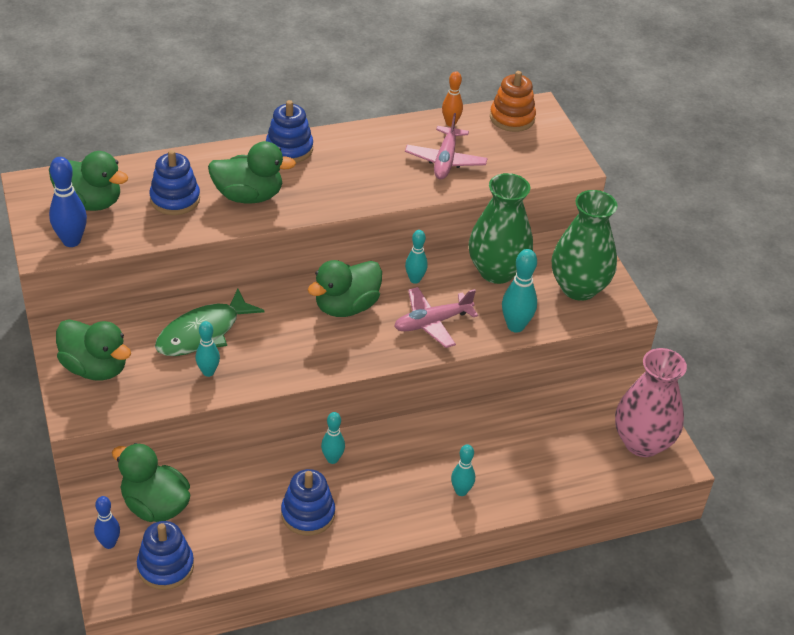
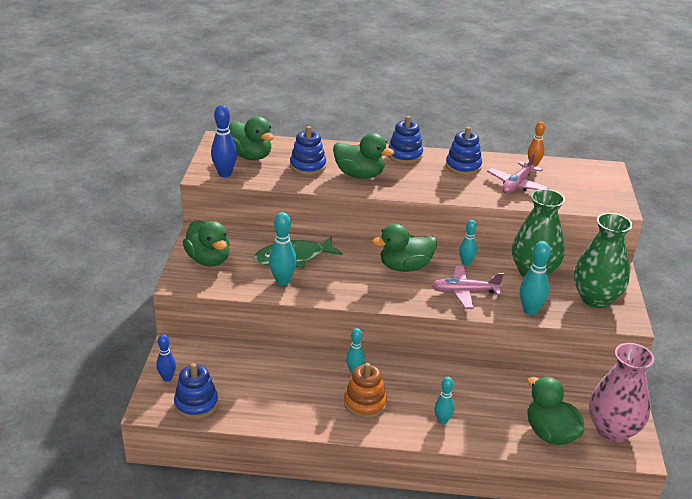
camera: 25 degrees right, 10 degrees down
green duck [112,443,190,522] -> green duck moved to [527,377,584,445]
turquoise bowling pin [196,321,220,377] -> turquoise bowling pin [269,212,297,286], size x1.52
blue stacking toy [281,469,335,536] -> blue stacking toy moved to [446,127,482,175]
orange stacking toy [490,71,536,132] -> orange stacking toy moved to [344,363,387,418]

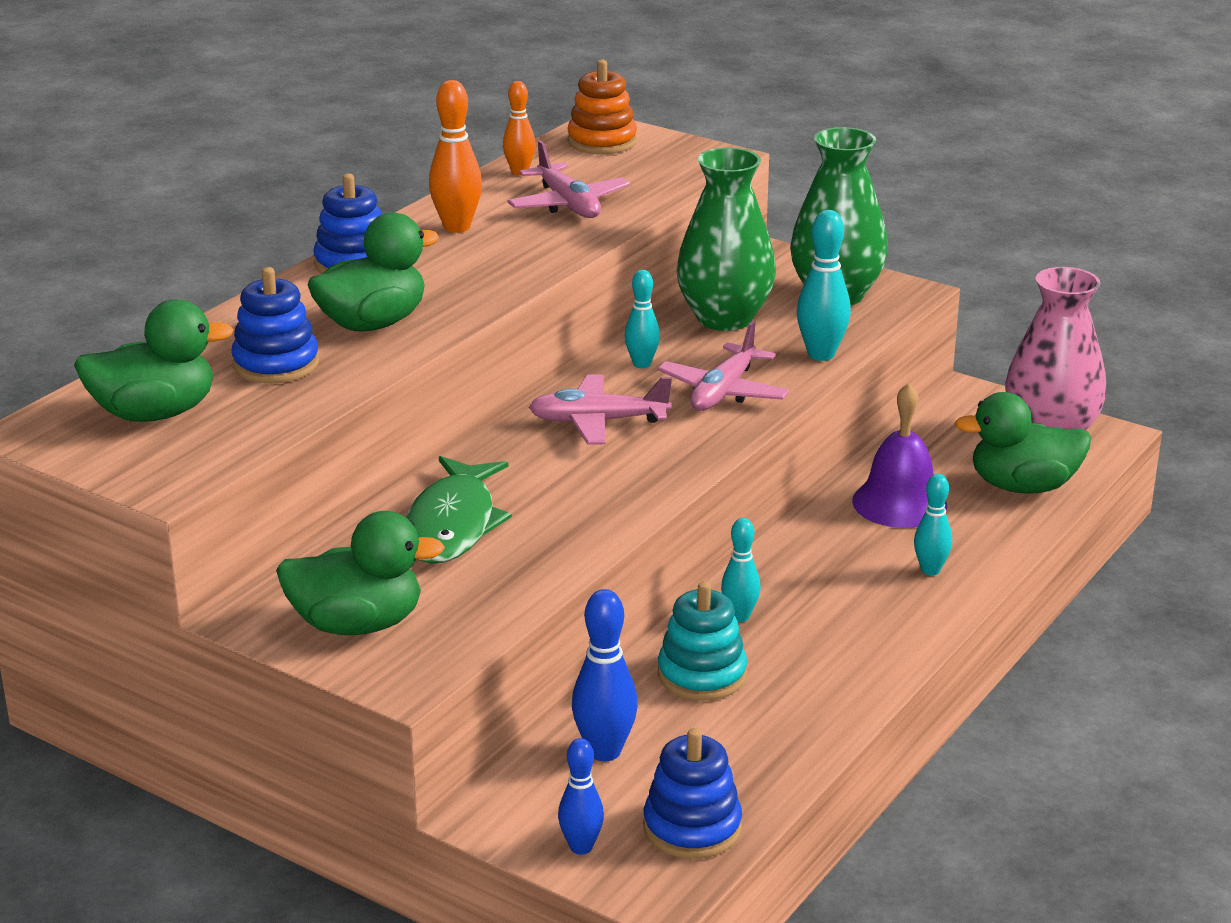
camera: 60 degrees left, 5 degrees down
blue bowling pin [211,105,237,177] -> blue bowling pin moved to [572,589,638,761]
turquoise bowling pin [269,212,297,286] -> none
orange stacking toy [344,363,387,418] -> orange stacking toy moved to [567,60,637,154]
green duck [372,224,437,272] -> pink plane [529,374,672,445]
blue stacking toy [446,127,482,175] -> orange bowling pin [429,80,482,233]
none -> turquoise stacking toy [658,581,747,701]
none -> purple bell [852,383,947,528]

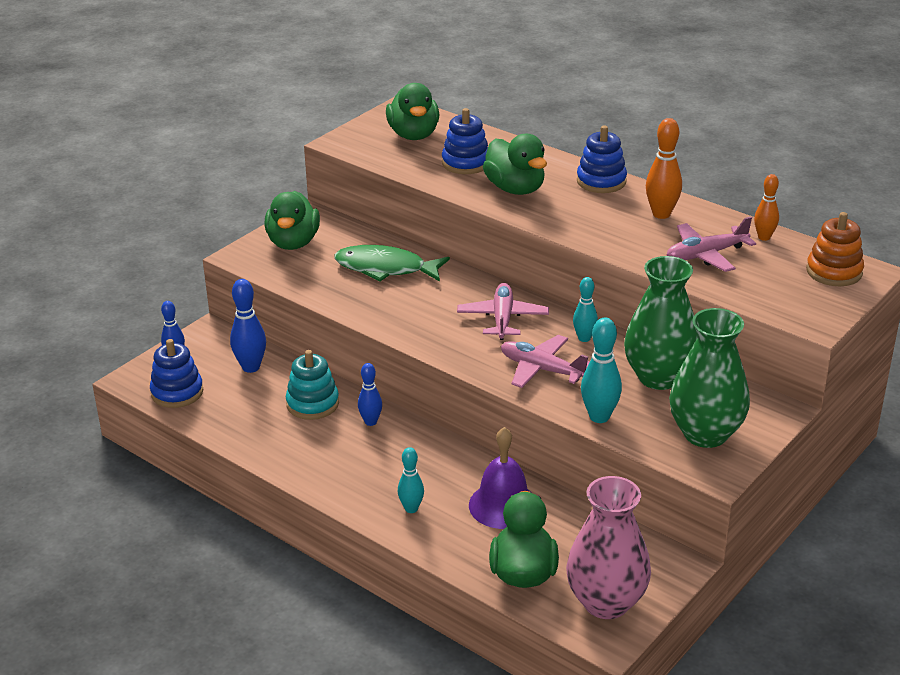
camera: 95 degrees right, 5 degrees up
turquoise bowling pin [721,518,761,622] -> blue bowling pin [358,363,382,426]

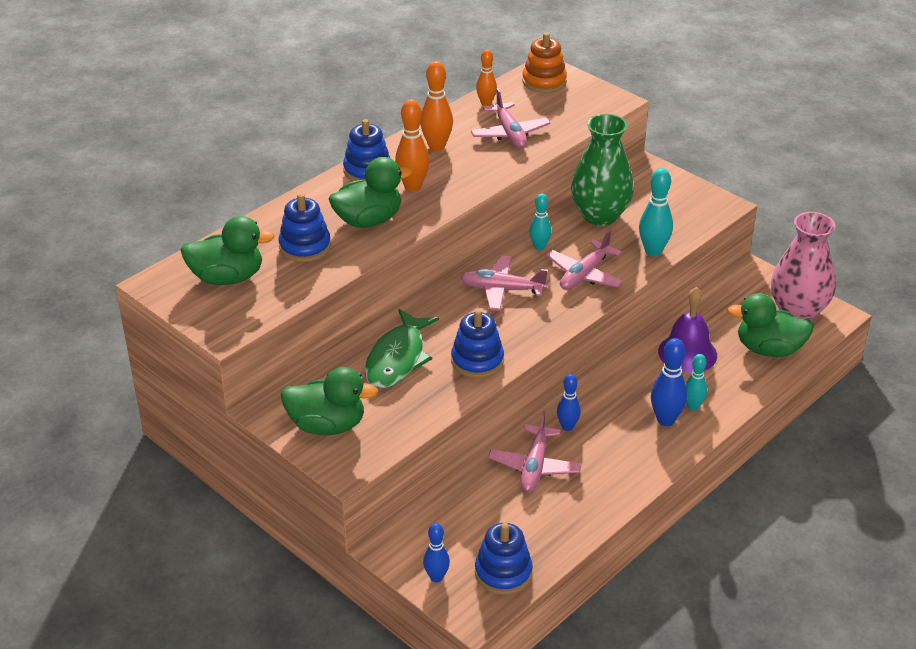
camera: 85 degrees left, 5 degrees up
blue bowling pin [230,279,266,373] -> blue bowling pin moved to [651,338,687,426]
turquoise stacking toy [286,350,339,420] -> pink plane [488,411,582,492]
green vase [669,308,750,448] -> none
none -> orange bowling pin [395,99,430,191]
none -> blue stacking toy [451,309,504,378]

